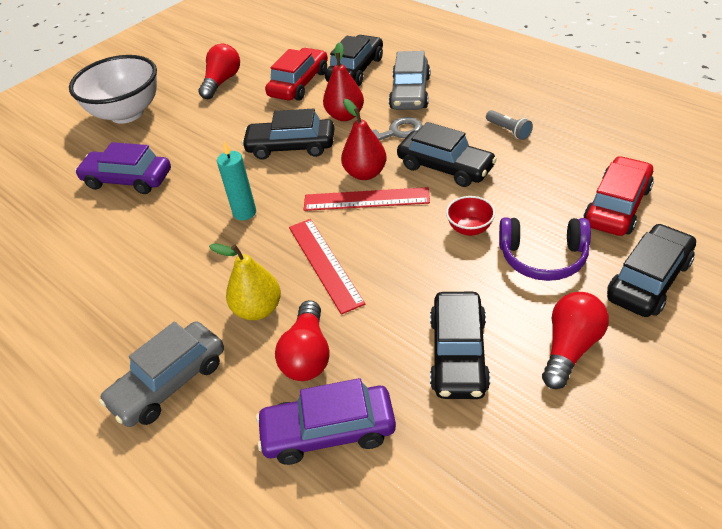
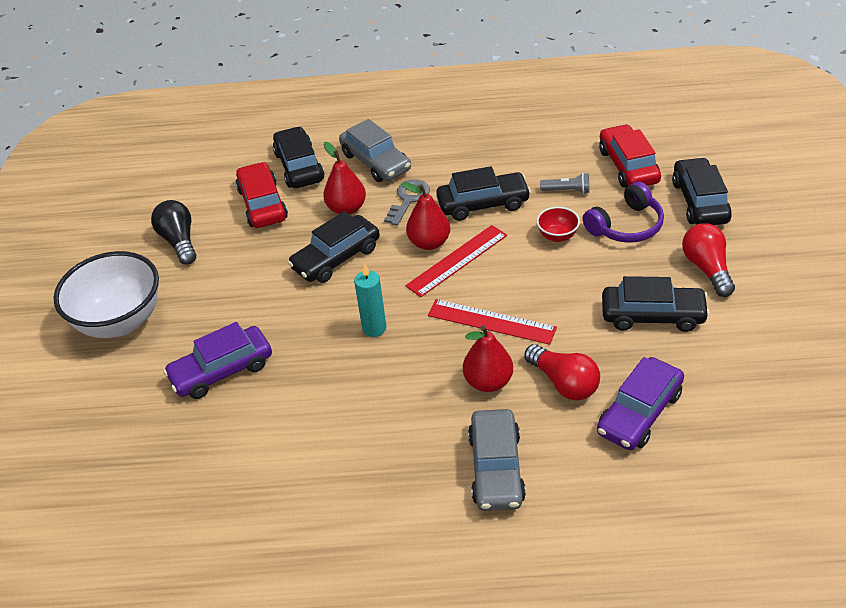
camera: 45 degrees left, 0 degrees up
red light bulb [199,44,240,99] -> black light bulb [151,200,196,265]
yellow pear [209,244,281,320] -> red pear [463,325,513,392]
black car [430,292,490,399] -> black car turned 45 degrees counterclockwise [602,276,710,332]
grey flashlight [486,110,533,140] -> grey flashlight moved to [540,173,589,194]

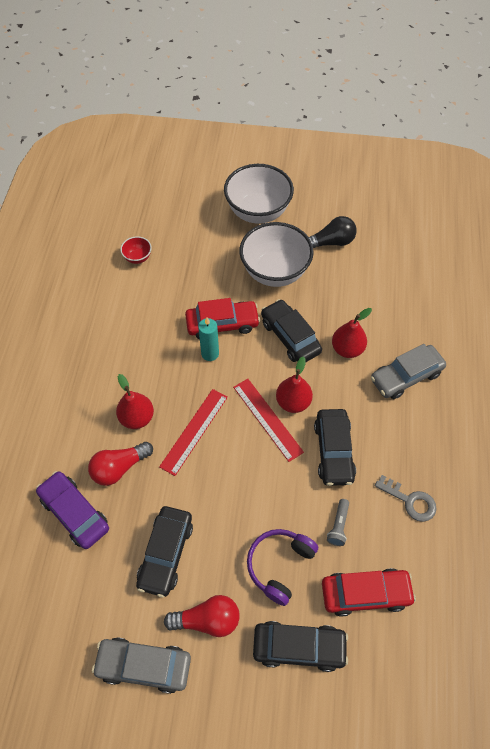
camera: 95 degrees right, 15 degrees up
purple car [163,322,272,399] -> none
red car [236,162,288,228] -> red car moved to [185,298,260,339]
black car [273,126,324,188] -> none
grey key [384,179,430,226] -> grey key moved to [375,475,437,522]
grey car [468,409,526,511] -> grey car moved to [92,637,191,694]
red bowl [537,207,580,242] -> red bowl moved to [120,236,152,264]
purple headphones [583,182,664,243] -> purple headphones turned 60 degrees clockwise [247,529,318,606]
none -> white bowl [239,222,314,287]

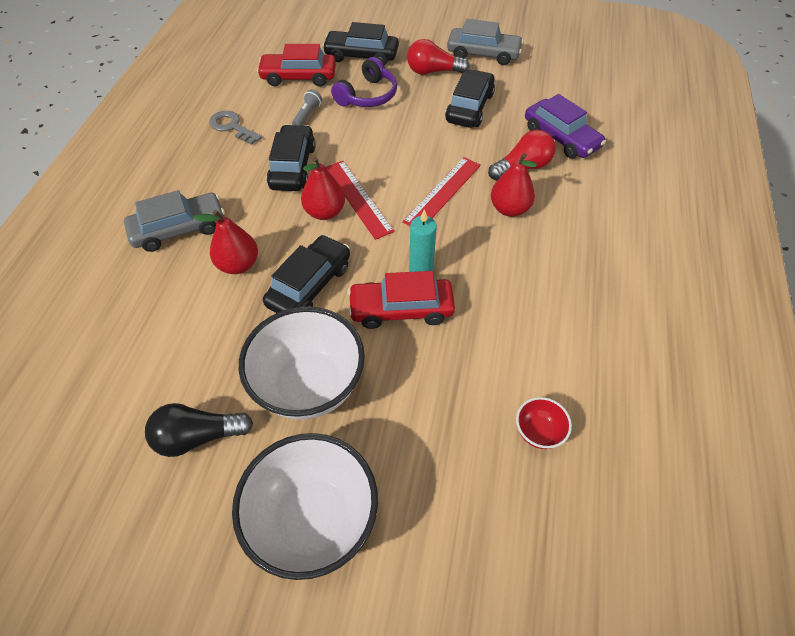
camera: 175 degrees left, 5 degrees down
black car [261,299,322,363] -> black car turned 120 degrees counterclockwise [263,235,350,313]

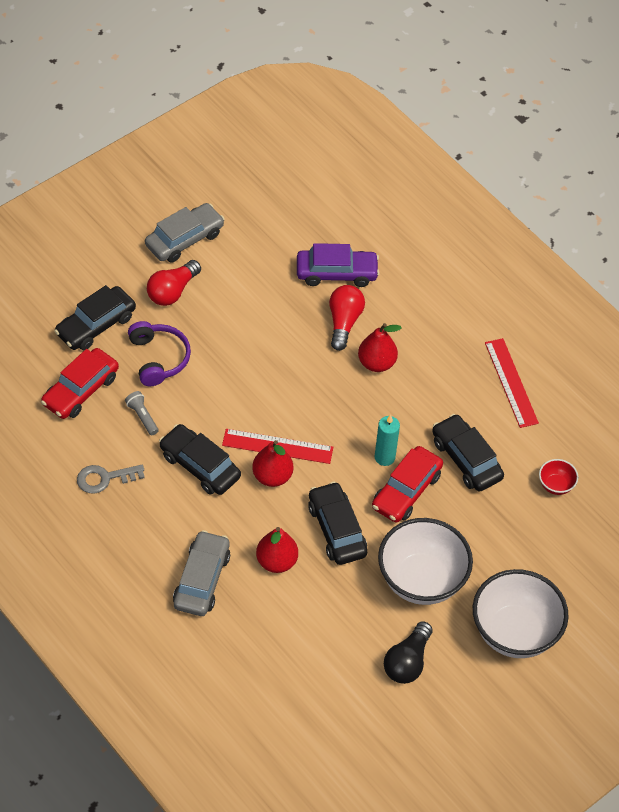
camera: 55 degrees left, 0 degrees up
red ruler [402,157,481,226] -> red ruler moved to [485,338,539,428]
black car [445,69,495,128] -> black car moved to [432,414,504,491]

